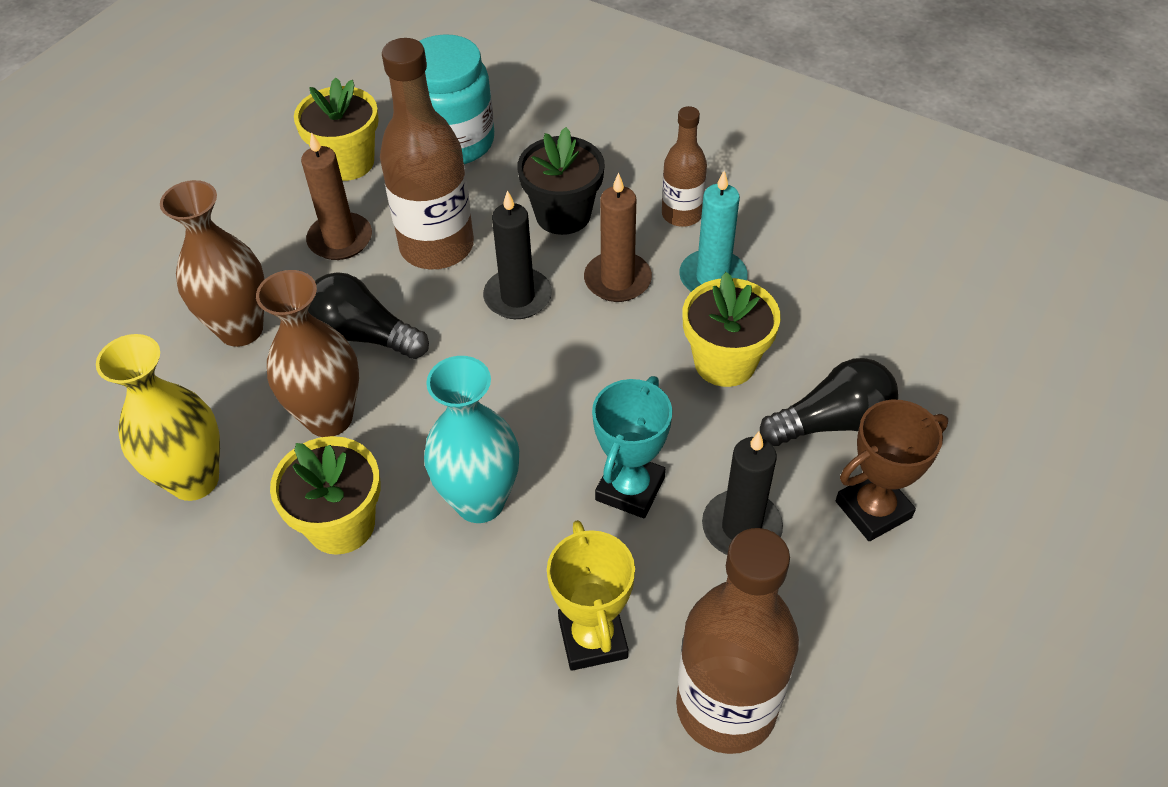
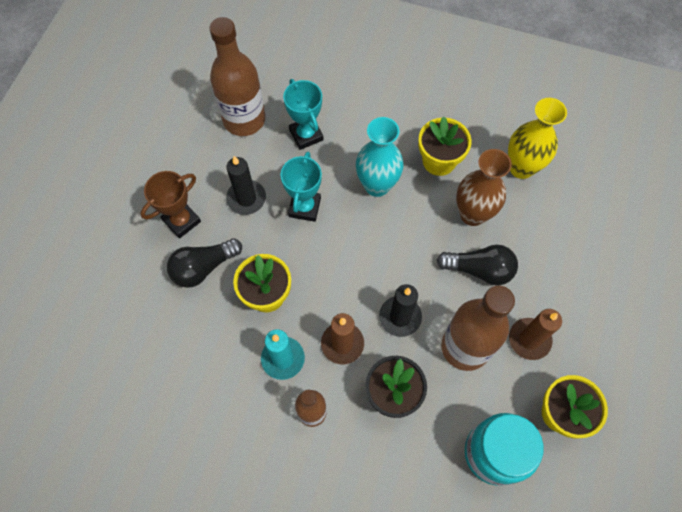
camera: 165 degrees right, 15 degrees up
brown vase [160,180,265,347] -> none
yellow trophy [547,520,635,671] -> turquoise trophy [283,79,324,150]

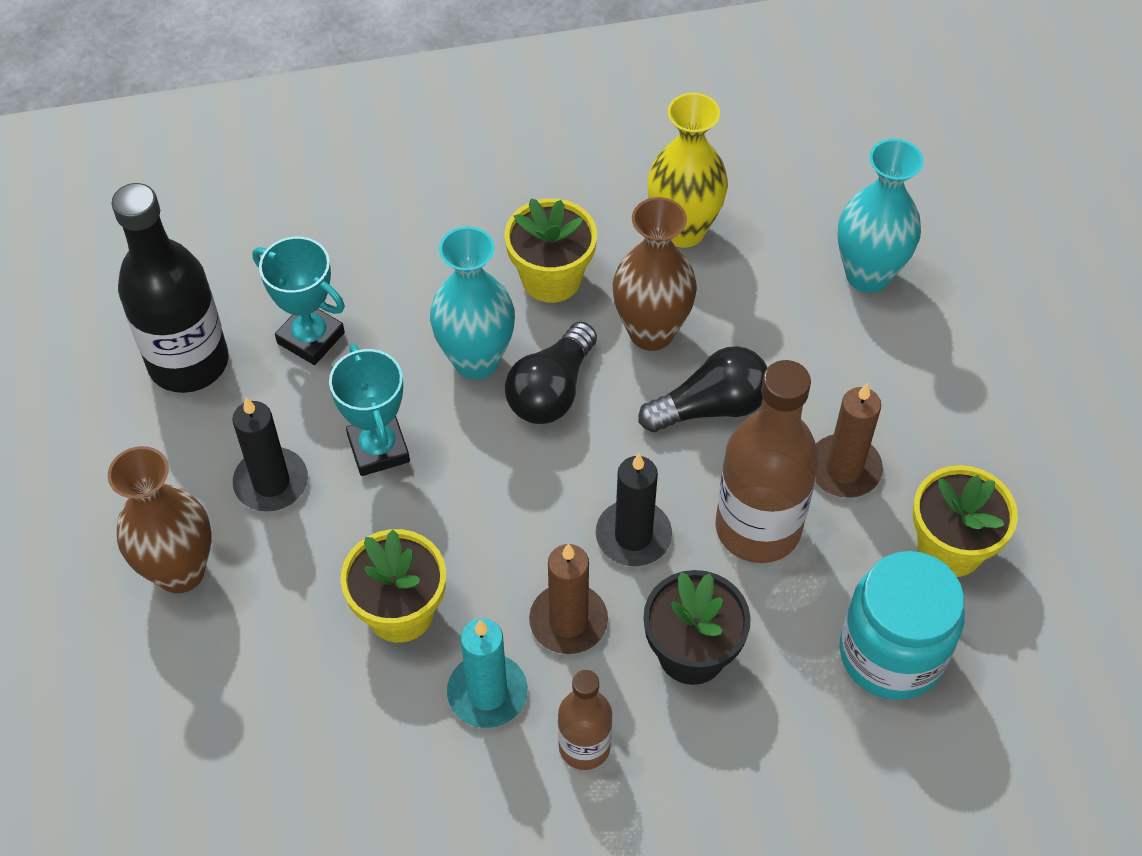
camera: 30 degrees left, 10 degrees down
brown trophy [140,171,201,239] -> brown vase [108,446,212,593]
black light bulb [167,238,242,288] -> black light bulb moved to [505,322,597,424]
brown bottle [209,17,265,136] -> black bottle [111,183,229,393]
none -> turquoise vase [837,139,924,293]

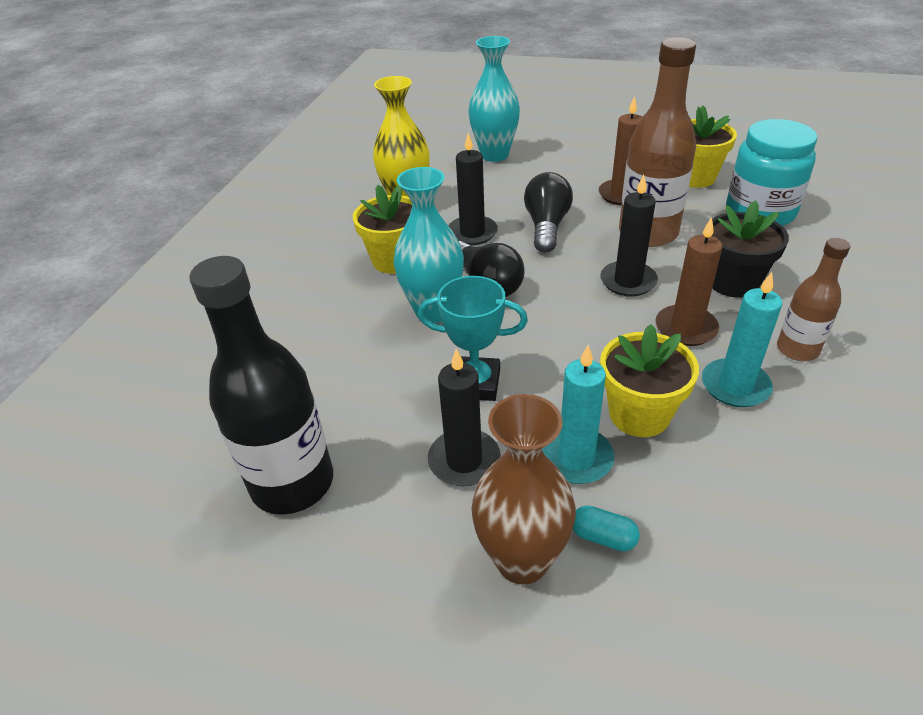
camera: 60 degrees left, 15 degrees down
turquoise trophy [252,237,345,365] -> none
brown vase [613,197,697,351] -> black candle [449,133,498,245]
none -> turquoise candle [542,345,614,484]
none -> turquoise capsule [573,505,640,551]

